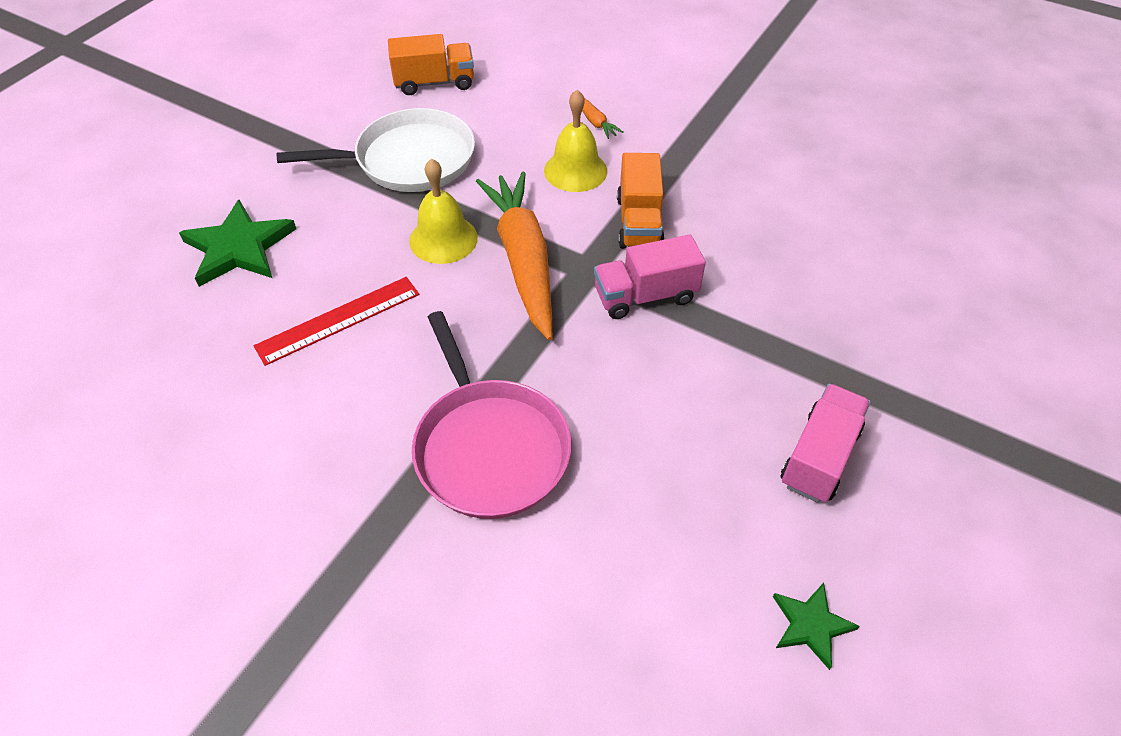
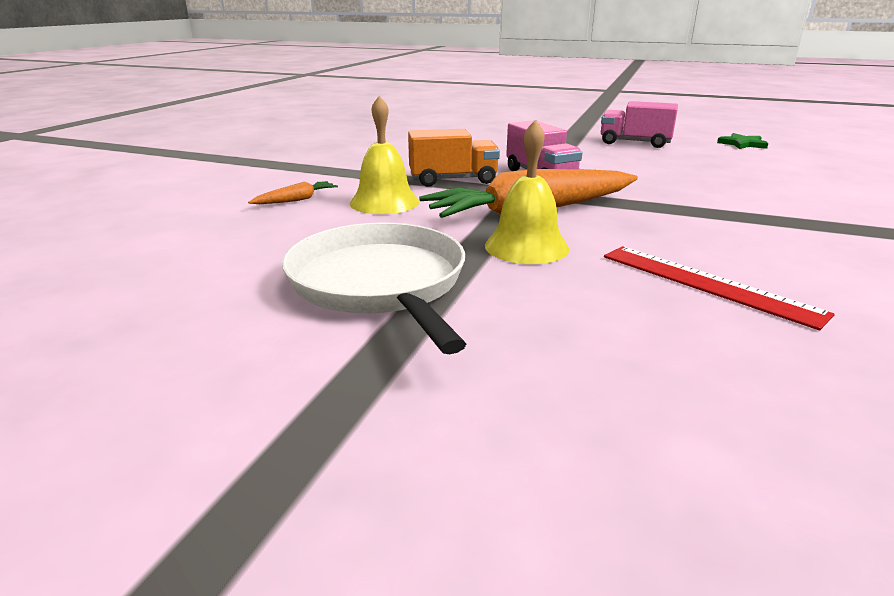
camera: 100 degrees left, 25 degrees down
green star [179,200,296,287] -> none
orange truck [388,34,474,95] -> none
pink pan [412,311,571,519] -> none

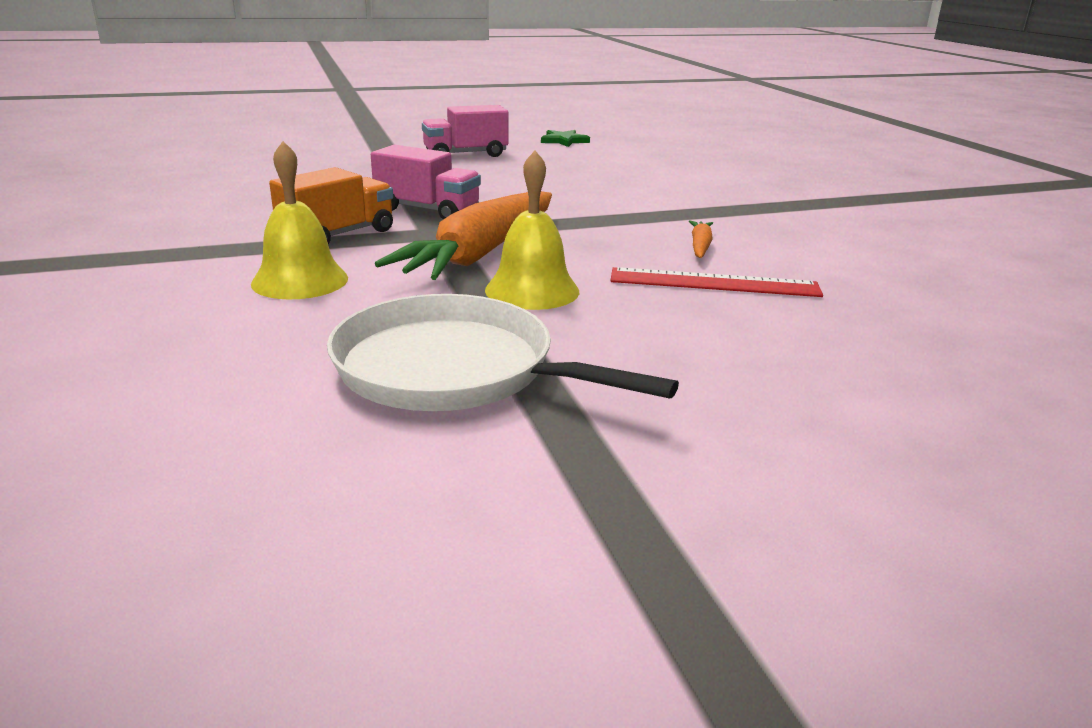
camera: 40 degrees left, 0 degrees up
orange carrot [248,181,338,204] -> orange carrot moved to [689,220,713,258]

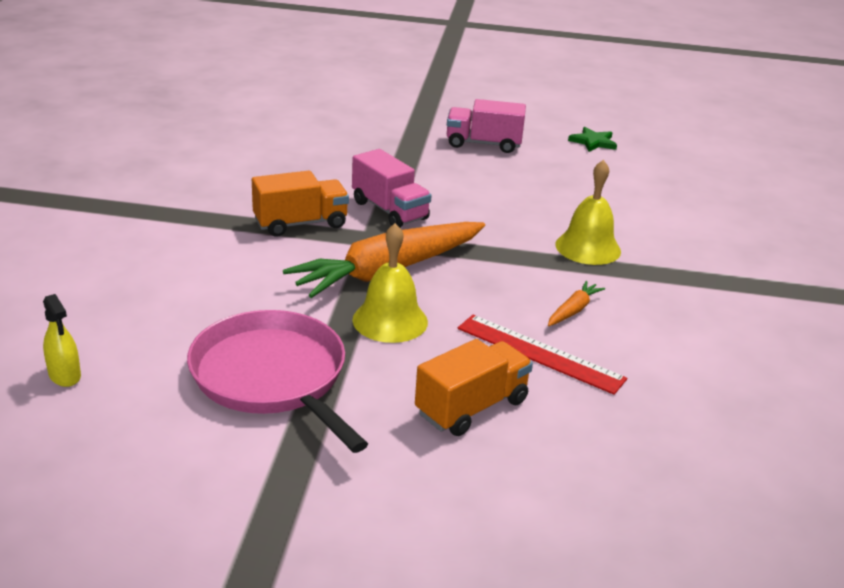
camera: 25 degrees right, 5 degrees up
yellow bell [251,141,348,299] -> yellow bell moved to [555,160,621,265]
white pan [327,294,679,411] -> pink pan [187,310,368,453]
none -> yellow spray bottle [43,294,81,387]
none -> orange truck [415,339,533,436]

